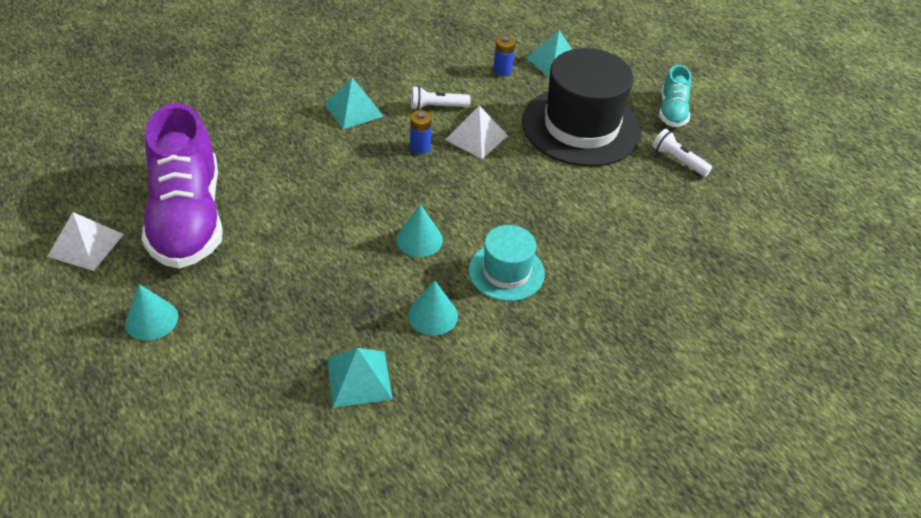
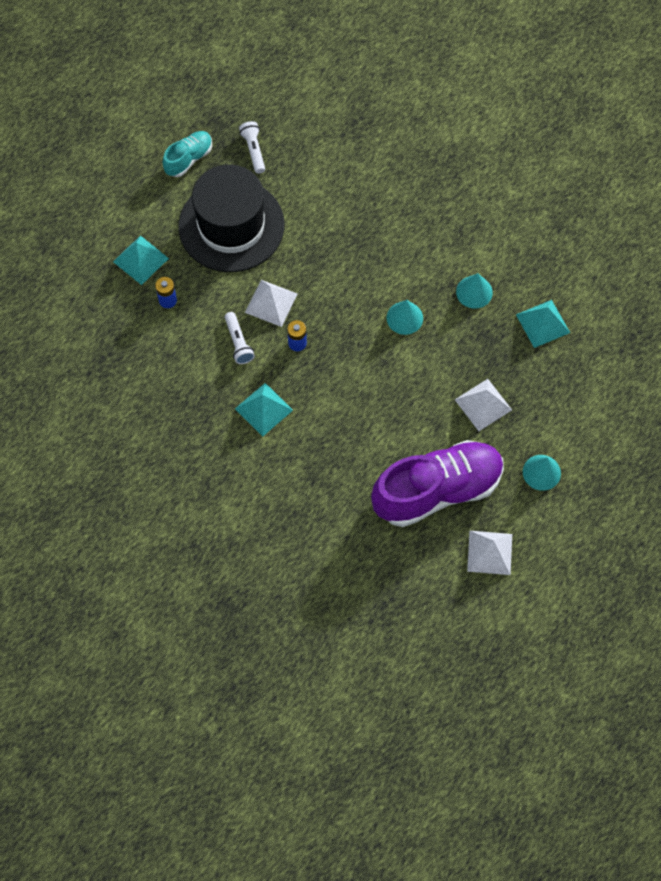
camera: 100 degrees left, 20 degrees up
turquoise hat [469,225,545,301] -> none
white flashlight [652,129,712,177] -> white flashlight turned 135 degrees clockwise [239,121,265,174]
turquoise shoe [659,65,691,127] -> turquoise shoe turned 45 degrees counterclockwise [162,131,212,177]
none -> white pyramid [455,379,512,431]

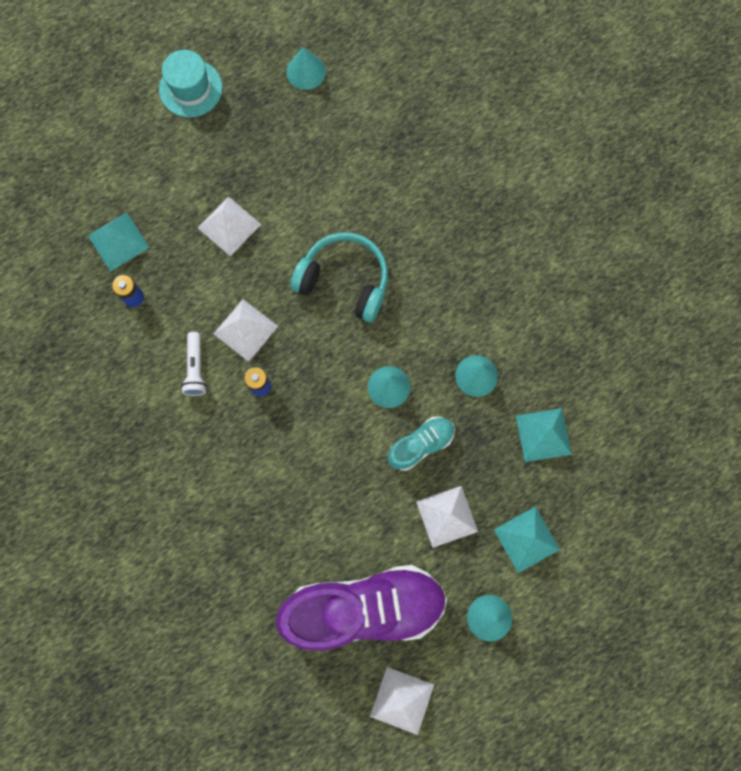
camera: 15 degrees right, 10 degrees up
turquoise shoe [162,131,212,177] -> turquoise shoe moved to [388,417,455,471]
black hat [178,164,285,272] -> white pyramid [198,197,261,256]
turquoise pyramid [235,383,293,437] -> turquoise pyramid moved to [494,506,560,573]
white flashlight [239,121,265,174] -> none
none -> turquoise hat [159,50,223,117]
none -> turquoise cone [287,47,326,90]
none -> turquoise headphones [290,232,388,322]

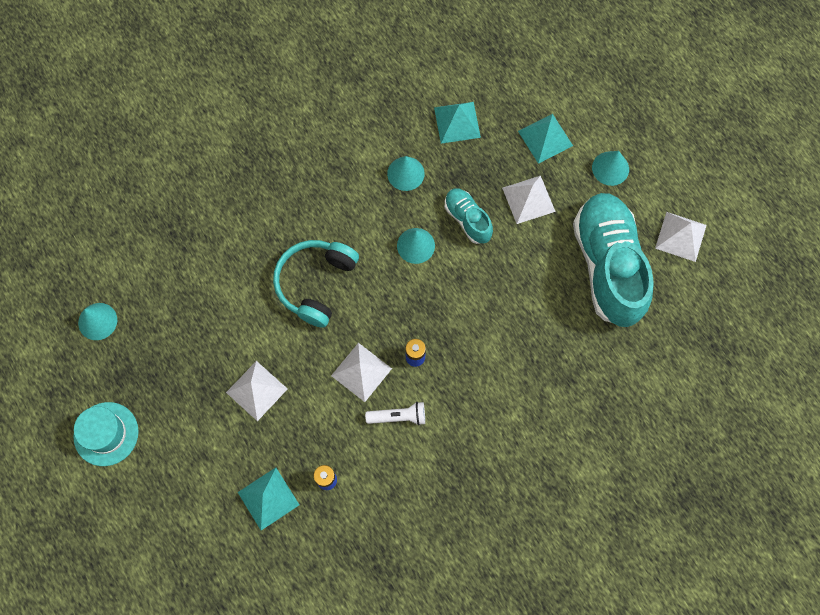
camera: 90 degrees left, 5 degrees down
purple shoe [275,565,447,651] -> turquoise shoe [573,193,653,327]

